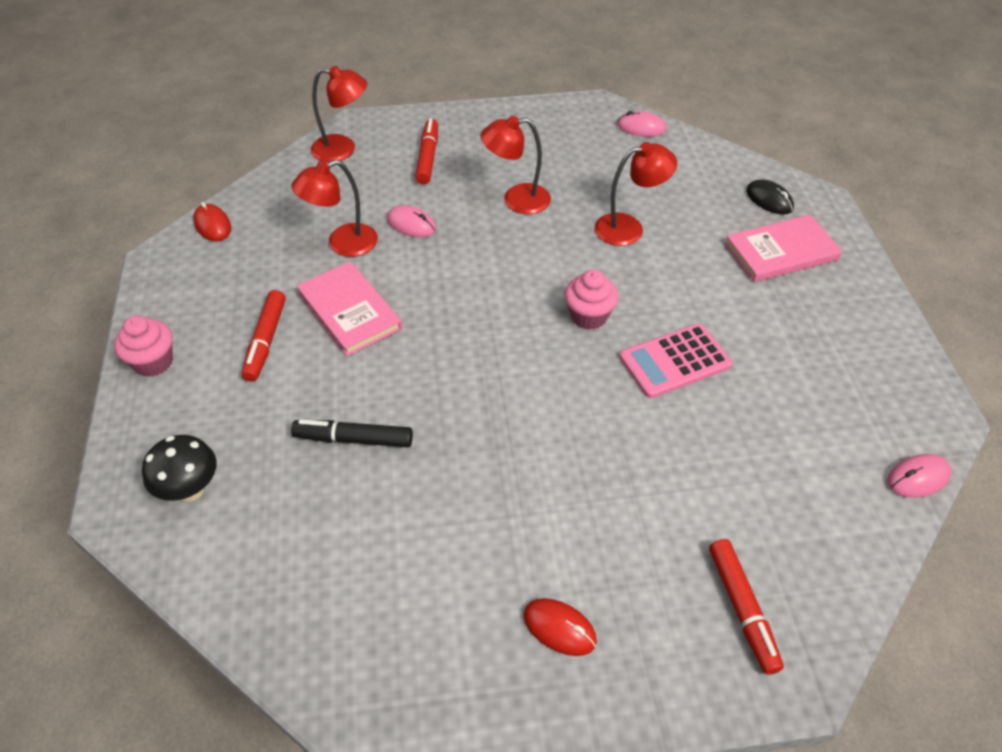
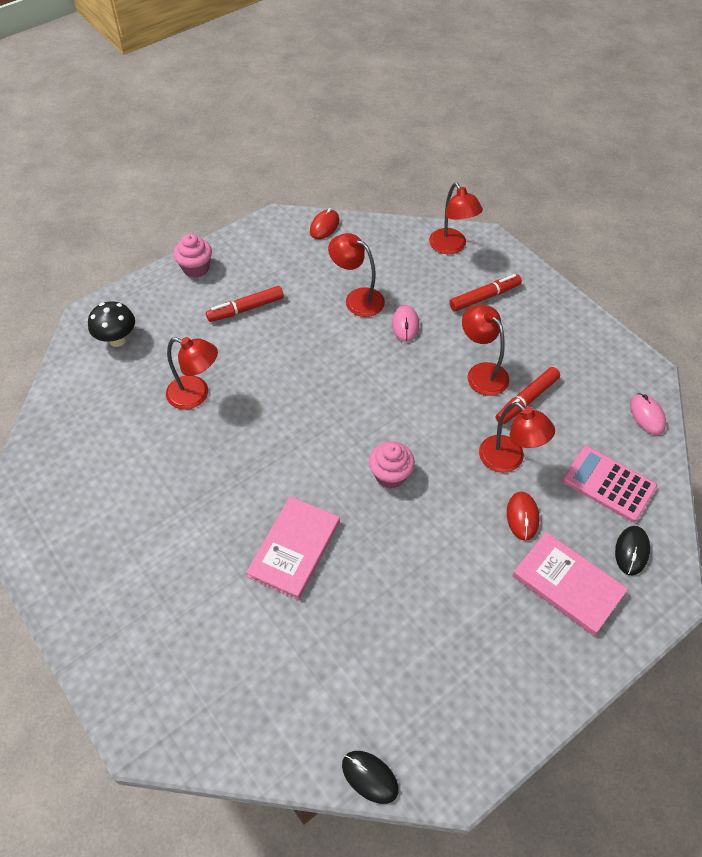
camera: 60 degrees right, 5 degrees up
black marker [291,420,413,447] -> red lamp [166,337,218,410]
pink book [297,261,402,356] -> pink book moved to [246,496,340,600]
red mouse [523,598,597,656] -> red mouse moved to [507,491,539,541]
pink calculator [619,323,733,398] -> pink calculator moved to [563,446,657,522]
red marker [709,539,784,675] -> red marker moved to [495,367,560,425]
pink mouse [887,454,952,498] -> black mouse [342,751,399,804]

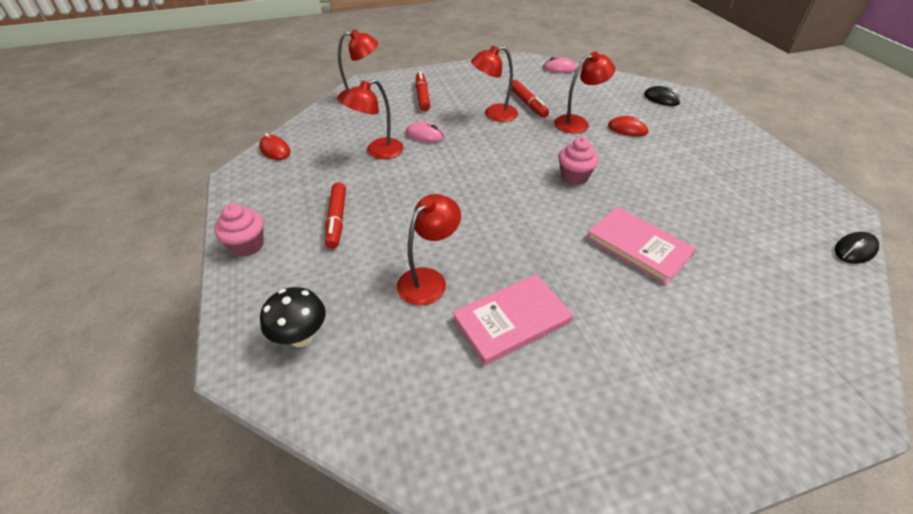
camera: 70 degrees left, 10 degrees down
pink book [512,532,628,636] -> pink book moved to [452,274,573,365]
pink calculator [563,446,657,522] -> none

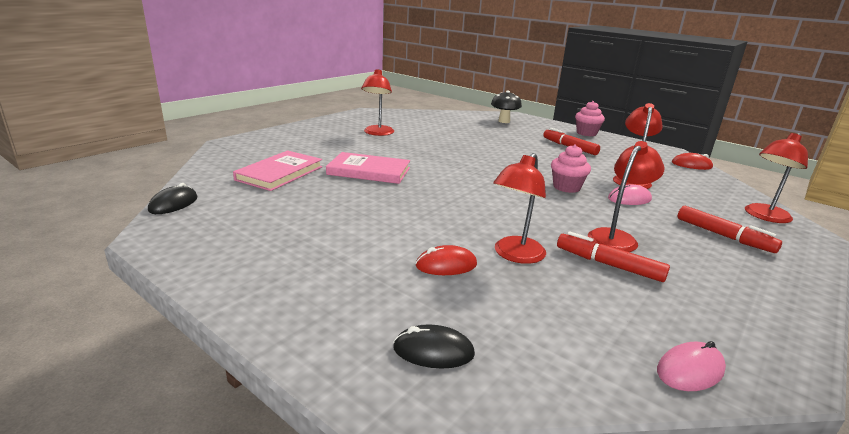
camera: 145 degrees right, 20 degrees down
red lamp [397,194,461,305] -> red lamp moved to [361,69,394,136]
pink book [452,274,573,365] -> pink book moved to [233,150,322,191]
pink cupcake [558,137,599,185] -> pink cupcake moved to [551,144,591,193]

